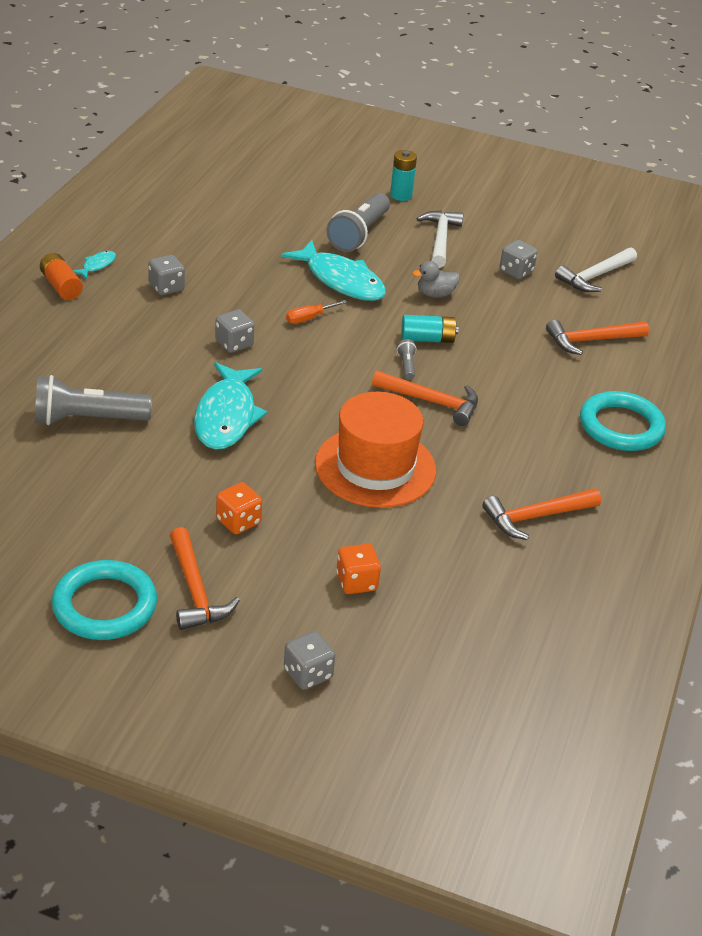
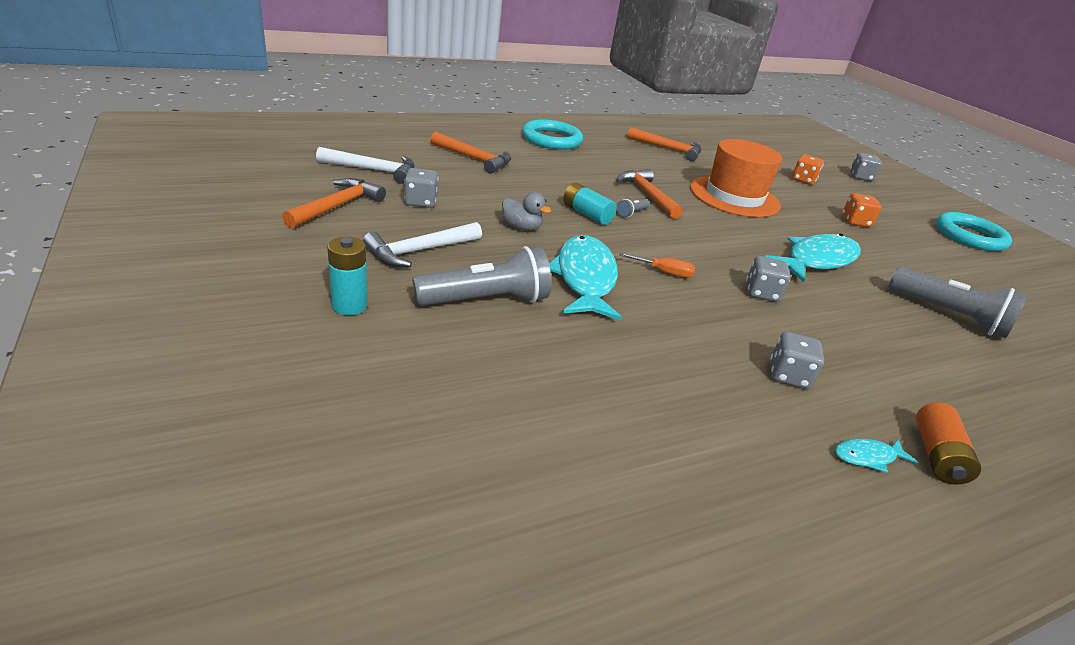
camera: 135 degrees left, 5 degrees down
orange hammer [170,527,240,630] -> orange hammer moved to [282,178,386,228]

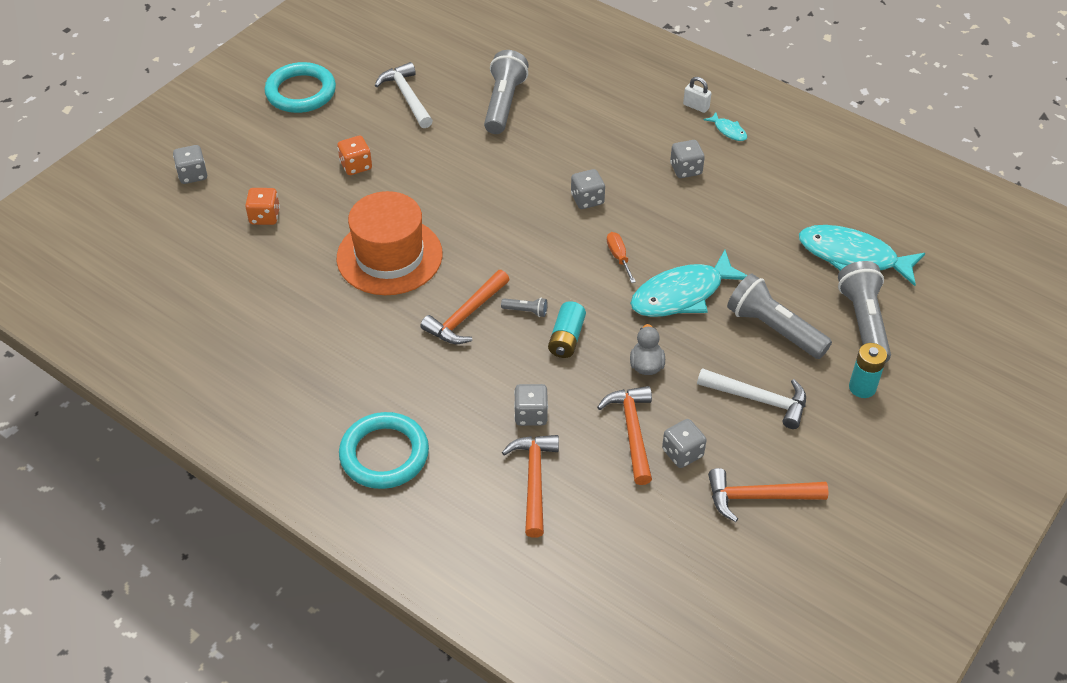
camera: 115 degrees left, 15 degrees up
white hammer [316,147,415,184] -> white hammer moved to [375,62,433,128]
orange hammer [628,127,701,161] -> orange hammer moved to [597,386,652,485]
turquoise fish [764,234,861,282] -> turquoise fish moved to [799,225,925,286]
orange battery [916,403,981,485] -> white padlock [683,77,711,113]
none -> grey dice [514,384,548,426]
none -> grey flashlight [838,261,891,363]

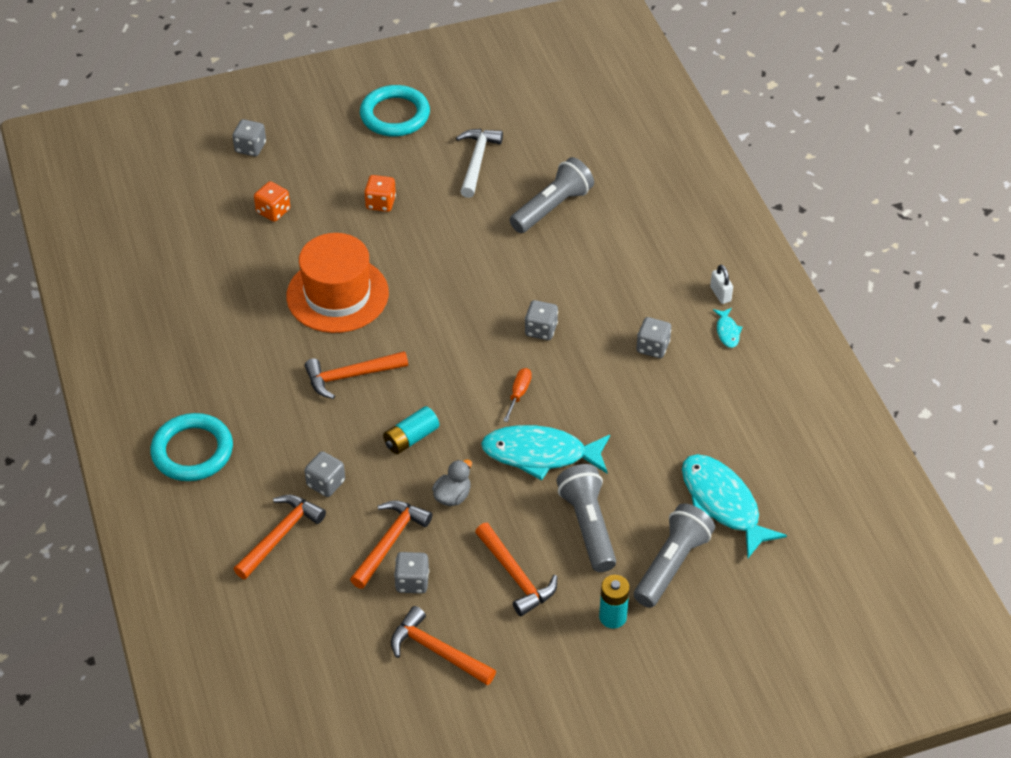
camera: 35 degrees right, 0 degrees up
grey flashlight [501,298,548,317] -> none
white hammer [697,368,806,429] -> orange hammer [475,523,557,616]

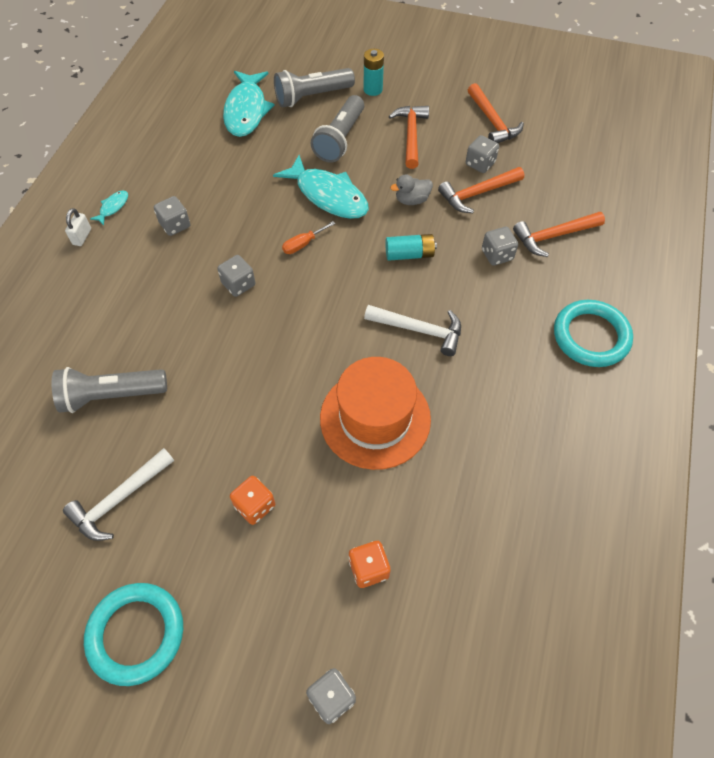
camera: 145 degrees left, 10 degrees up
orange hammer [305,351,408,399] -> white hammer [364,305,461,356]

